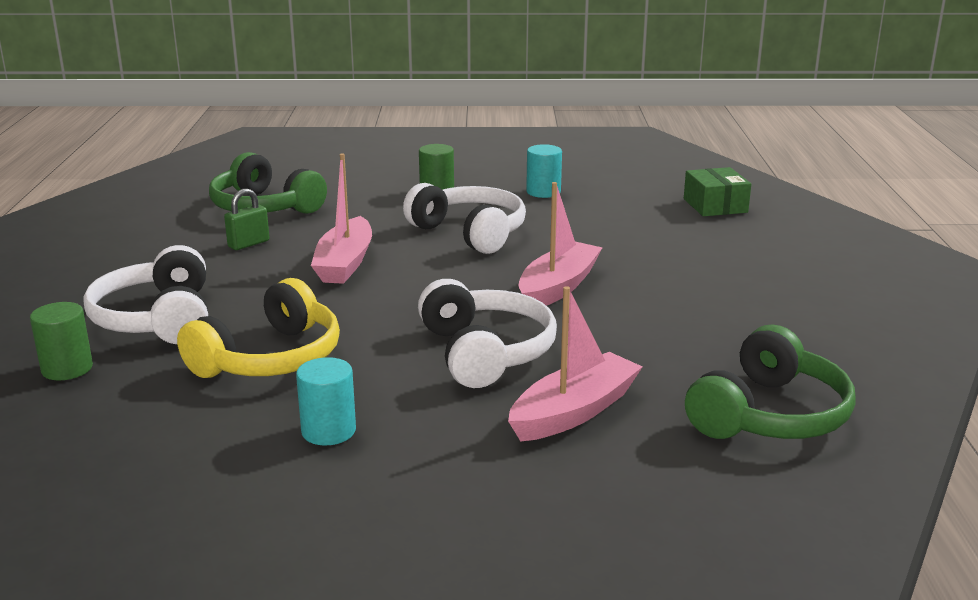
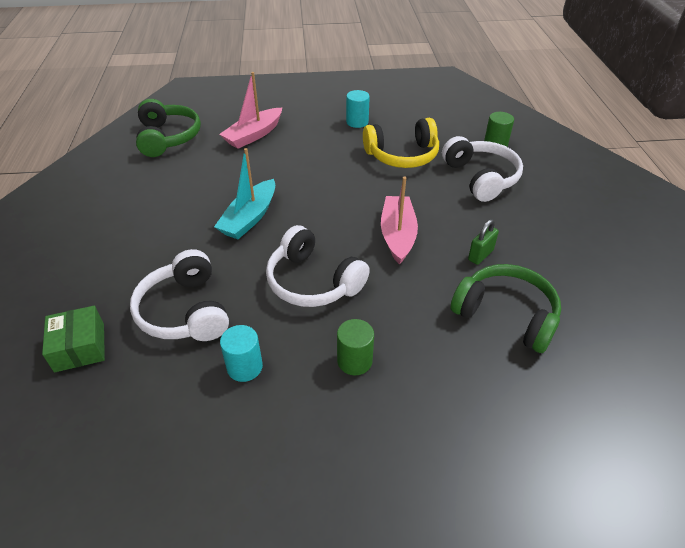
camera: 175 degrees right, 20 degrees up
yellow headphones [177,278,340,378] -> yellow headphones turned 135 degrees counterclockwise [363,118,439,168]
white headphones [418,279,557,388] -> white headphones moved to [130,249,229,341]
pink boat [518,182,603,306] -> turquoise boat [214,148,275,239]
green headphones [685,325,856,439] -> green headphones turned 135 degrees clockwise [136,99,201,157]

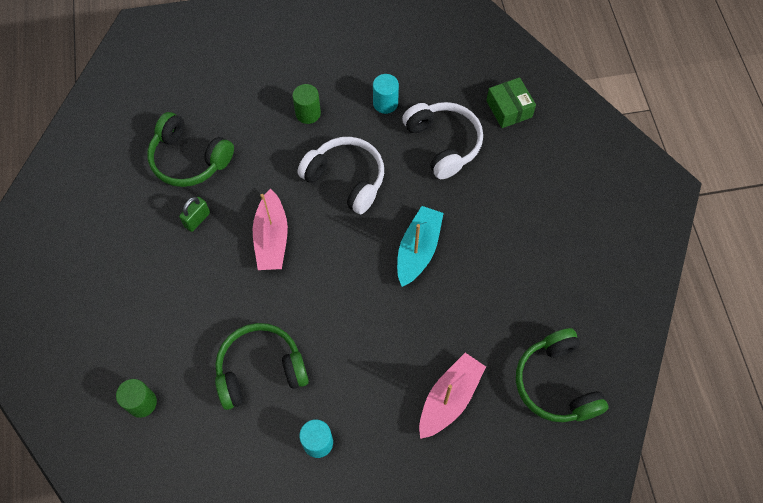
camera: 175 degrees right, 20 degrees up
yellow headphones [363,118,439,168] -> green headphones [215,323,309,410]
white headphones [442,136,523,202] -> none

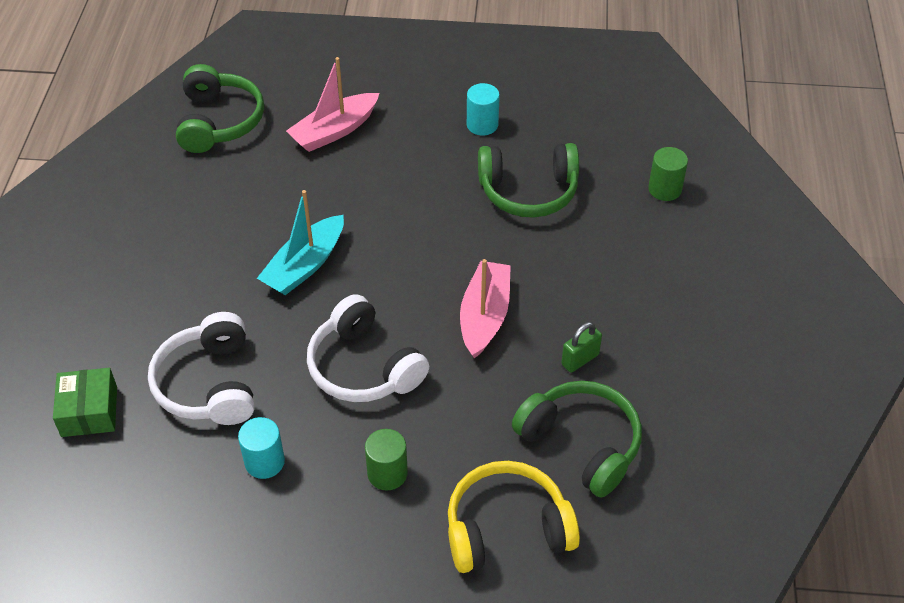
camera: 165 degrees left, 15 degrees down
none -> yellow headphones [448,461,580,573]

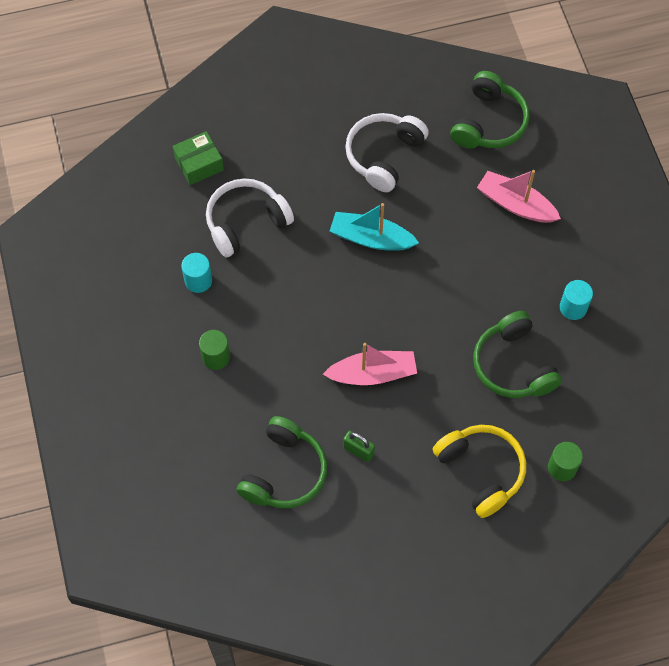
camera: 70 degrees right, 15 degrees up
green headphones [176,64,264,153] -> green headphones turned 45 degrees counterclockwise [450,71,530,149]
white headphones [307,294,429,402] -> white headphones moved to [345,113,429,192]
yellow headphones [448,461,580,573] -> yellow headphones moved to [433,425,526,518]

